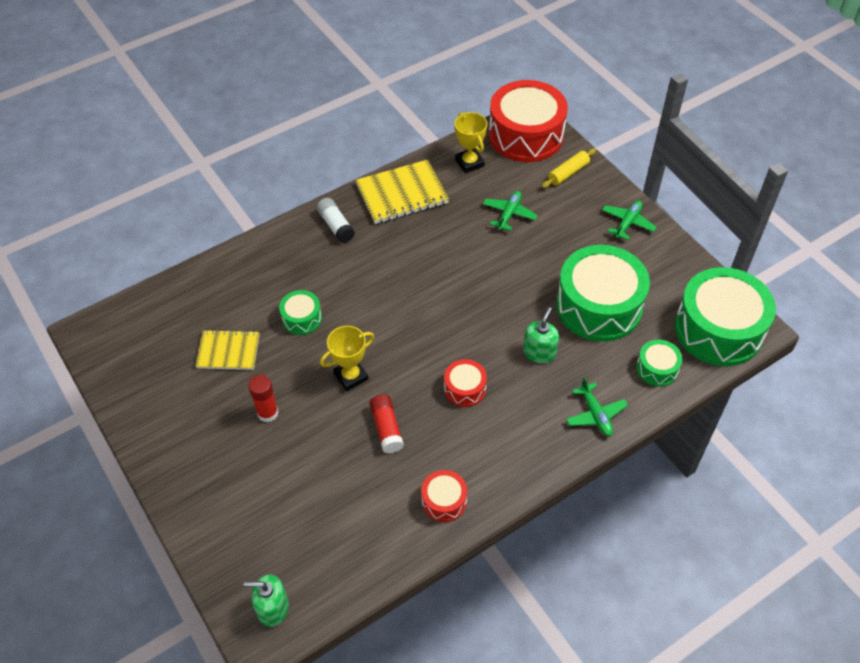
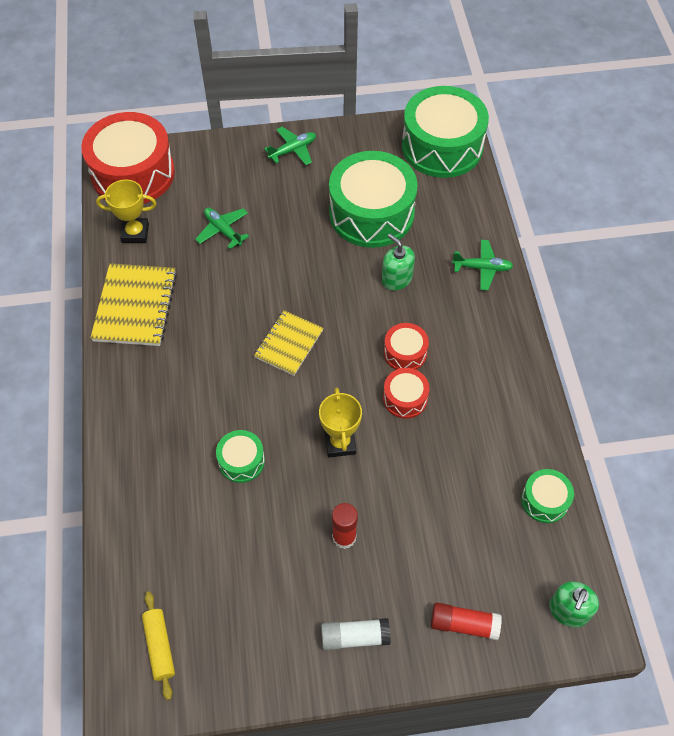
camera: 65 degrees left, 5 degrees up
yellow notebook [195,329,260,370] -> yellow notebook moved to [254,310,323,376]
white glue stick [317,198,355,243] -> white glue stick moved to [321,618,391,650]
red glue stick [369,394,404,453] -> red glue stick moved to [431,603,502,640]
red drum [421,470,467,522] -> red drum moved to [383,368,429,419]
yellow rolling pin [542,148,596,188] -> yellow rolling pin moved to [142,591,175,700]
green plane [602,200,657,240] -> green plane turned 90 degrees clockwise [264,127,316,165]
green drum [636,339,683,387] -> green drum moved to [521,469,574,523]

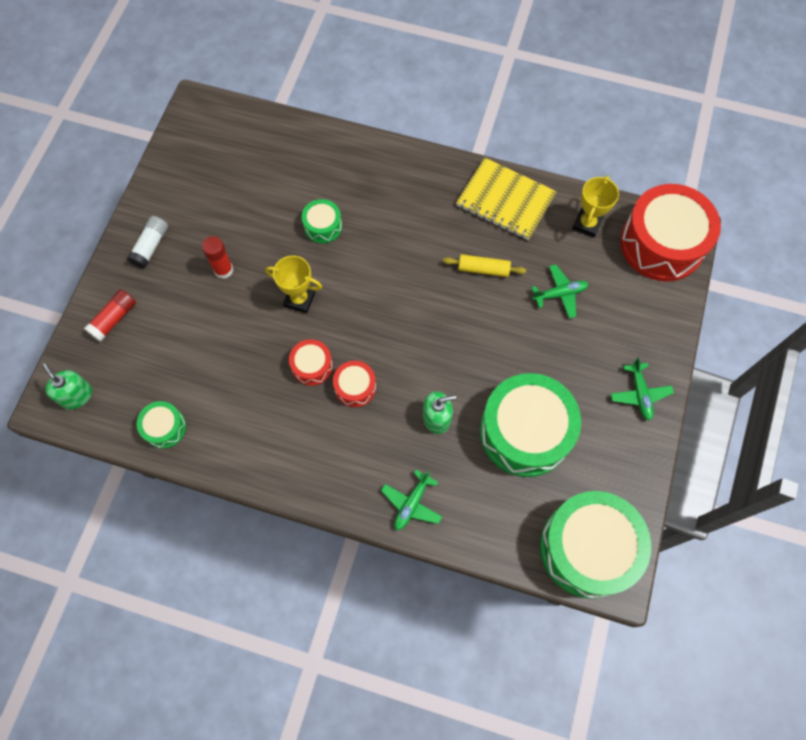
camera: 115 degrees right, 10 degrees up
yellow rolling pin [142,591,175,700] -> yellow rolling pin moved to [443,254,526,277]
yellow notebook [254,310,323,376] -> none

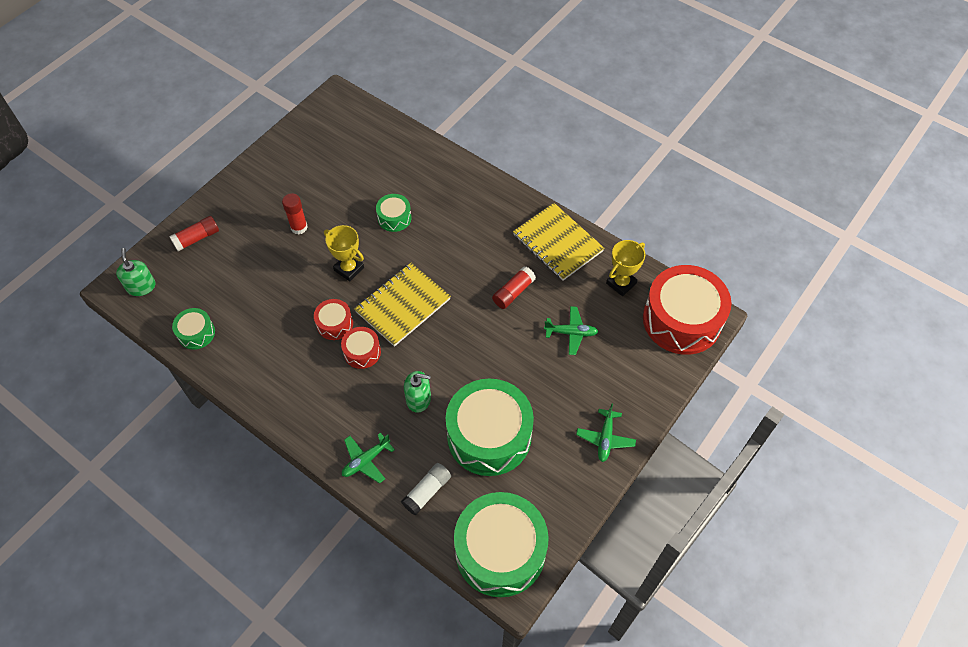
camera: 20 degrees right, 10 degrees down
white glue stick [127,216,168,269] -> white glue stick moved to [401,463,451,515]
yellow rolling pin [443,254,526,277] -> red glue stick [492,266,536,309]
none -> yellow notebook [354,263,451,347]

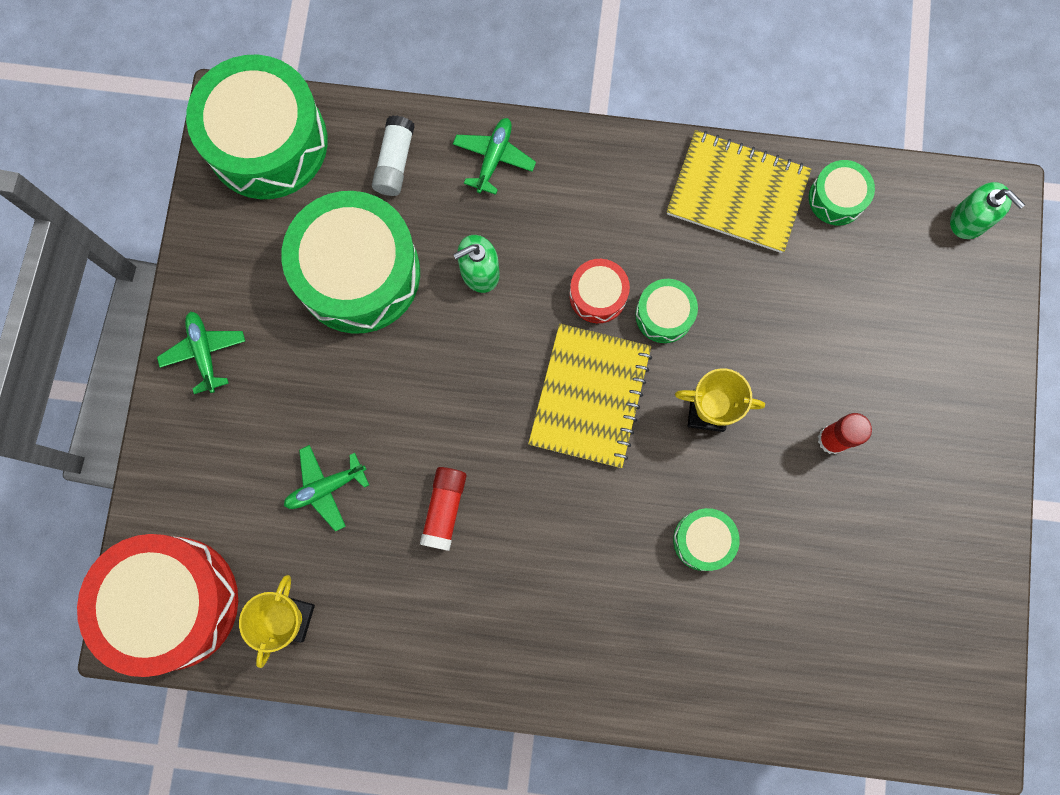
camera: 150 degrees right, 20 degrees up
red glue stick [169,216,219,251] -> none
red drum [314,299,353,340] -> green drum [635,279,698,343]
yellow notebook [513,203,604,281] -> yellow notebook moved to [667,130,811,253]

